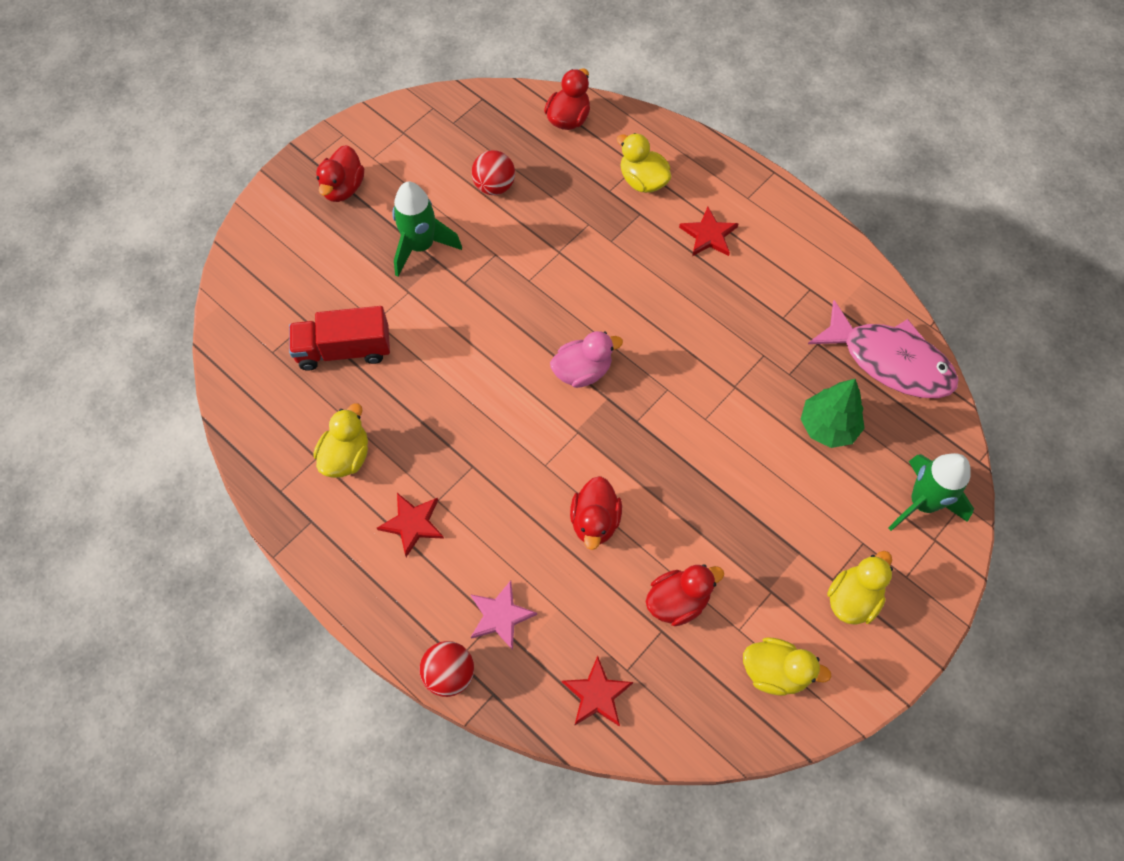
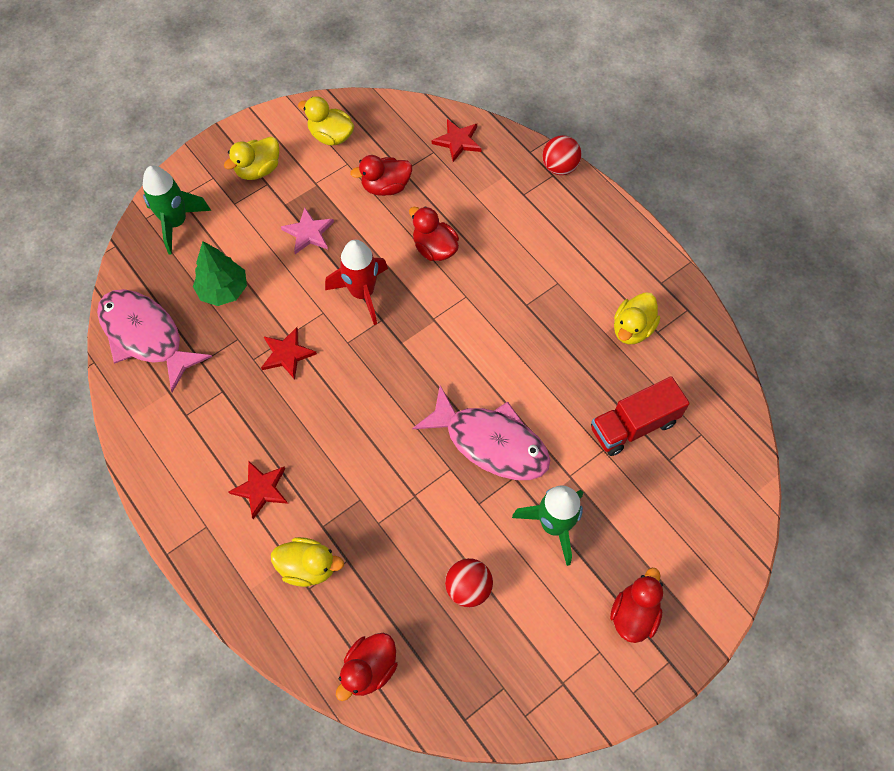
camera: 170 degrees left, 0 degrees up
red truck [289,306,390,371] -> red truck turned 150 degrees clockwise [591,376,690,456]
red star [377,493,444,557] -> red star moved to [261,327,317,380]
pink star [470,580,537,650] -> pink star moved to [281,208,334,254]
pink duck [550,331,623,388] -> none
red duck [570,476,622,550] -> red duck turned 60 degrees counterclockwise [409,206,459,261]
yellow duck [617,133,671,193] -> yellow duck turned 45 degrees counterclockwise [271,537,344,587]
none -> red rocket [325,240,388,325]
none -> pink fish [412,385,550,480]

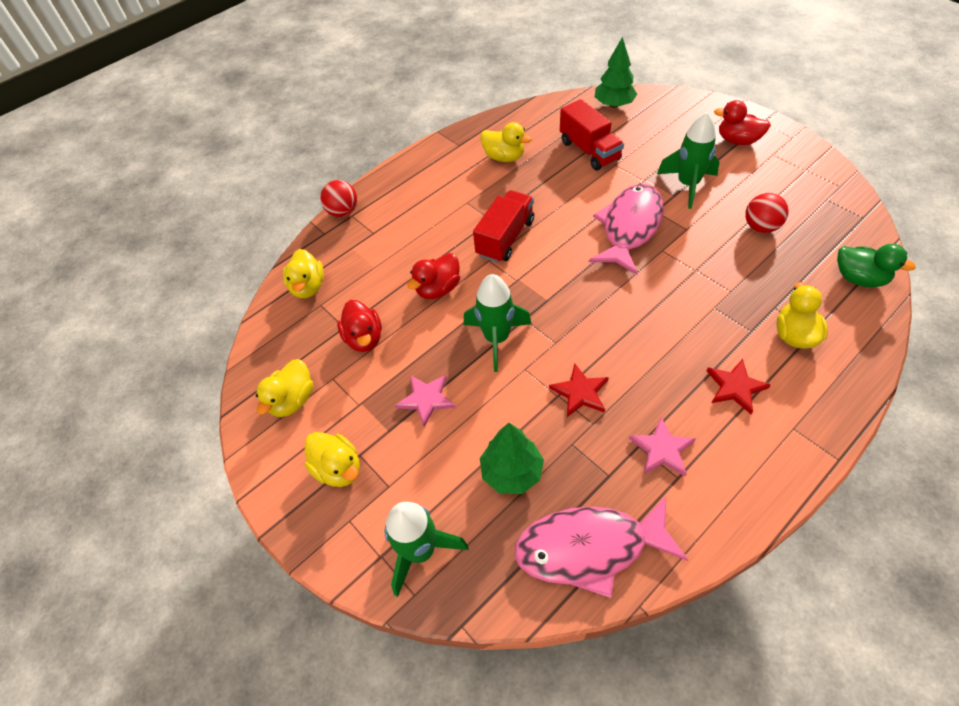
camera: 90 degrees left, 10 degrees down
pink fish [97,289,212,392] -> pink fish turned 45 degrees clockwise [514,497,688,598]
red rocket [325,240,388,325] -> green rocket [463,274,532,372]
red duck [336,633,398,701] -> green duck [837,244,916,288]
red star [432,119,482,162] -> yellow duck [283,249,324,298]
none -> red truck [473,190,534,263]
none -> green tree [595,37,637,108]
none -> pink star [629,417,695,476]

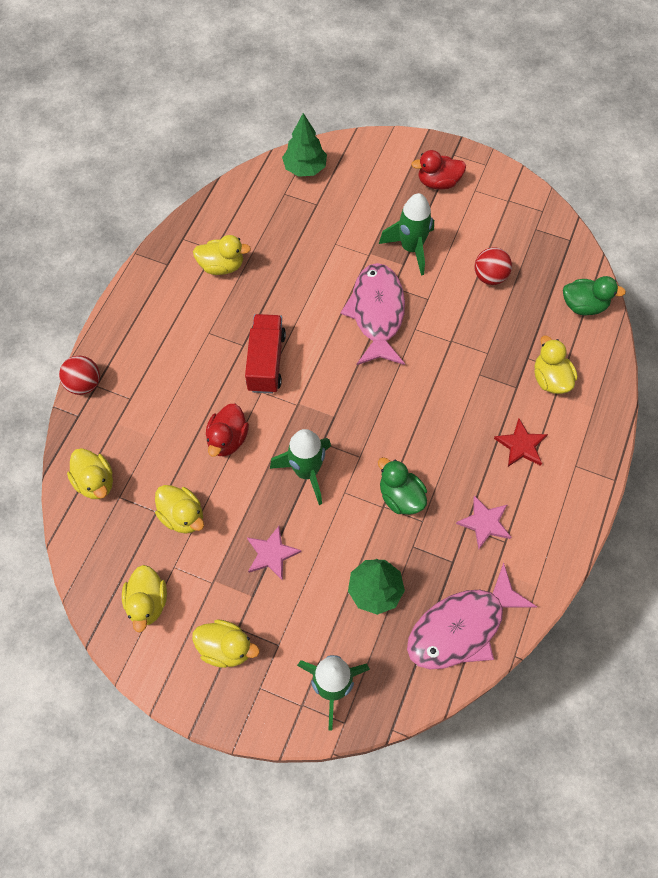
camera: 30 degrees left, 10 degrees up
red duck [337,300,382,352] -> yellow duck [155,485,204,534]
red star [549,364,609,417] -> green duck [378,457,427,515]
red truck [560,99,624,170] -> none

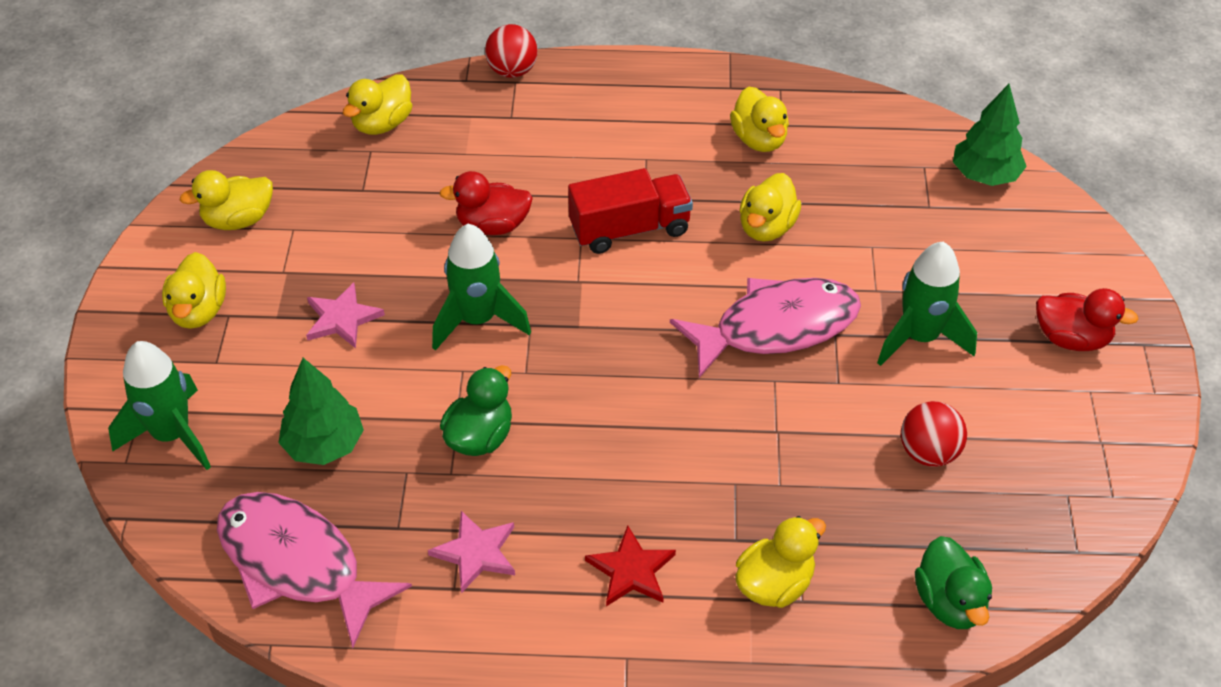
camera: 70 degrees right, 15 degrees down
yellow duck [155,485,204,534] -> yellow duck moved to [739,173,801,242]
red duck [411,150,466,189] -> red duck turned 135 degrees clockwise [1036,288,1139,351]

